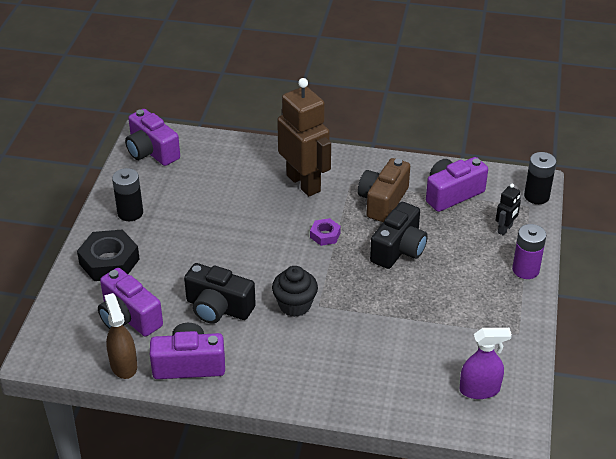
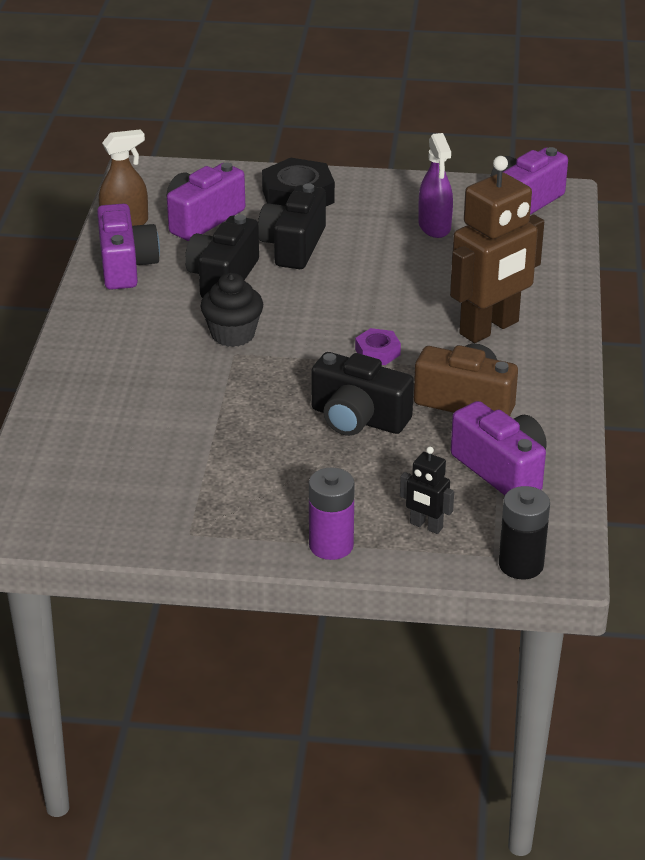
camera: 85 degrees right, 5 degrees down
black battery [112,168,143,221] -> none
purple spray bottle [460,328,512,399] -> purple spray bottle moved to [418,133,453,238]
none -> black camera [258,184,326,269]

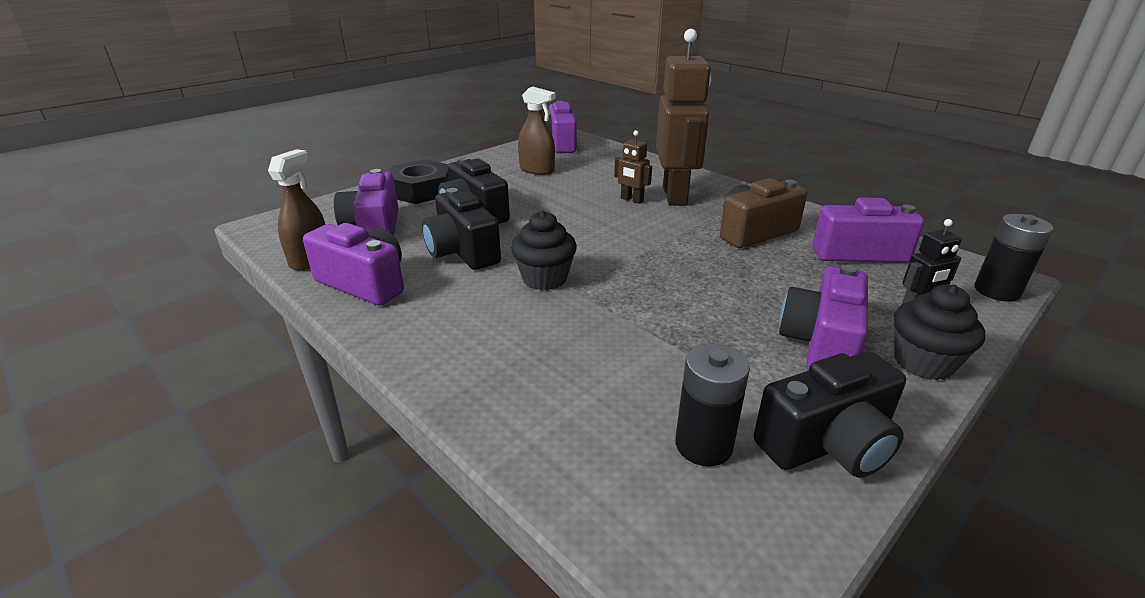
camera: 50 degrees left, 5 degrees down
purple battery [309,467,355,560] -> black cupcake [893,284,985,381]
black camera [311,352,414,436] -> black camera moved to [754,351,906,478]
purple nut [355,328,401,365] -> none
purple spray bottle [418,133,453,238] -> brown spray bottle [518,87,556,175]
none -> brown robot [614,130,652,204]
none -> black battery [675,343,750,466]
none -> purple camera [779,265,868,371]

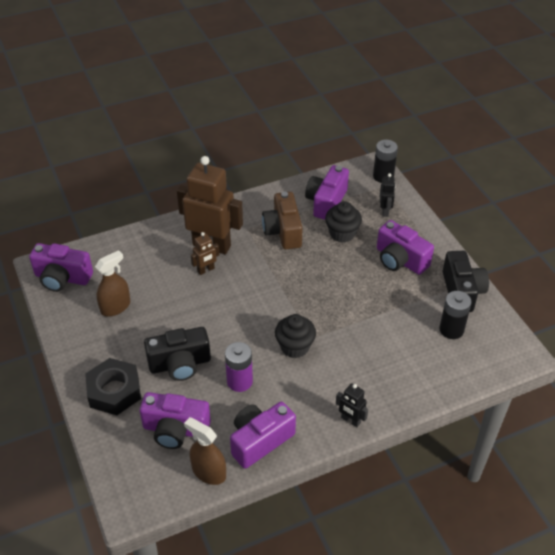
camera: 70 degrees left, 15 degrees up
black camera [422,188,501,270] -> purple battery [225,342,253,392]
black cupcake [893,284,985,381] -> black cupcake moved to [325,201,362,242]
none -> black robot [336,383,368,427]

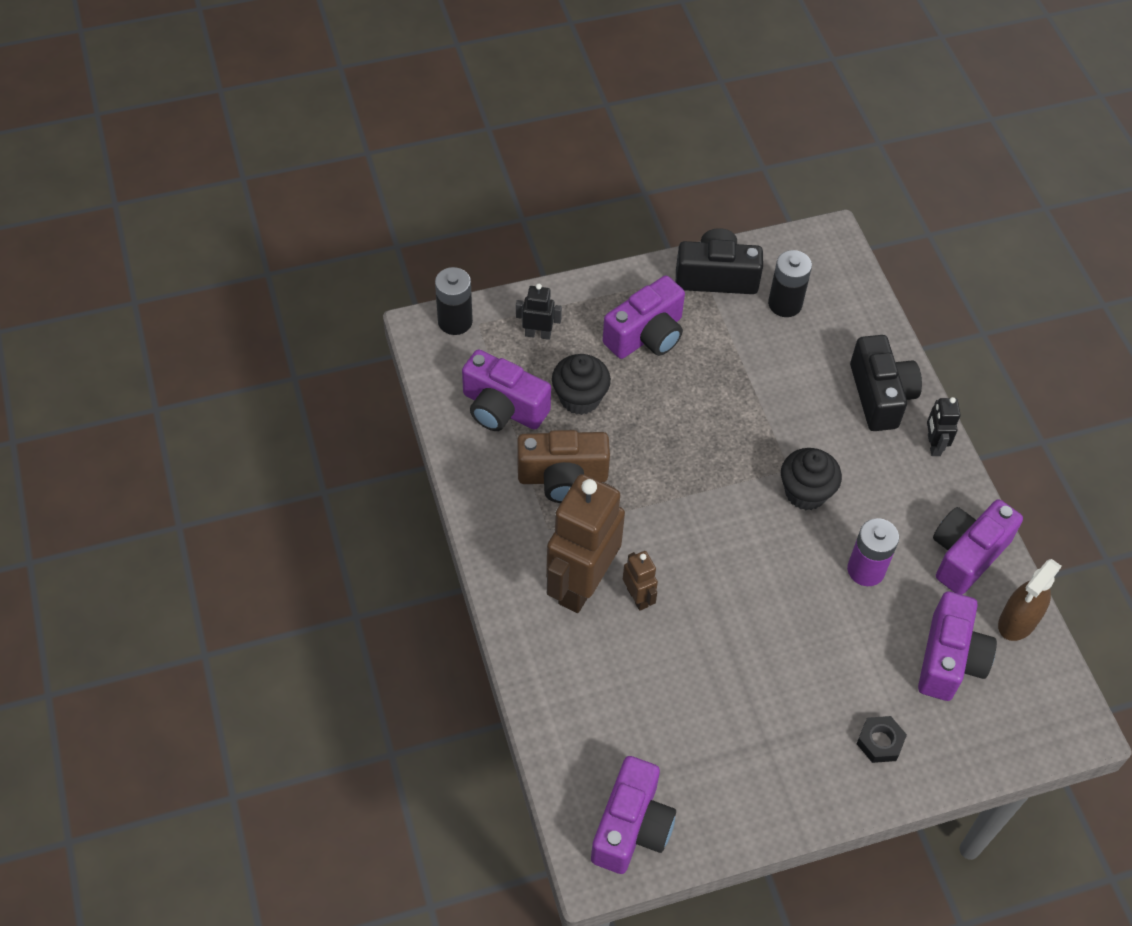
camera: 85 degrees left, 10 degrees up
black nut [85,358,141,415] -> black nut [857,716,907,763], size x0.53
brown spray bottle [95,250,130,316] -> none
black camera [144,327,211,381] -> black camera moved to [850,335,922,431]
purple camera [230,402,296,469] -> purple camera turned 75 degrees clockwise [933,499,1023,595]
black robot [336,383,368,427] -> black robot turned 135 degrees clockwise [927,397,961,456]

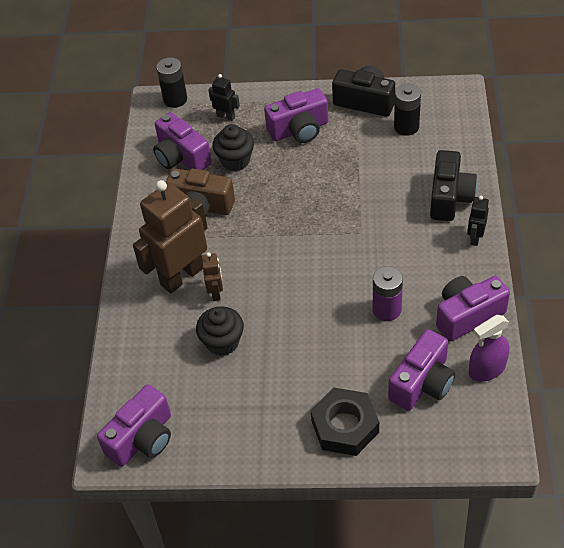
camera: 25 degrees right, 5 degrees down
black cupcake [781,448,842,510] -> black cupcake moved to [196,306,244,356]
black nut [857,716,907,763] -> black nut [311,388,379,456], size x1.87
brown spray bottle [998,559,1062,641] -> purple spray bottle [469,315,509,382]

